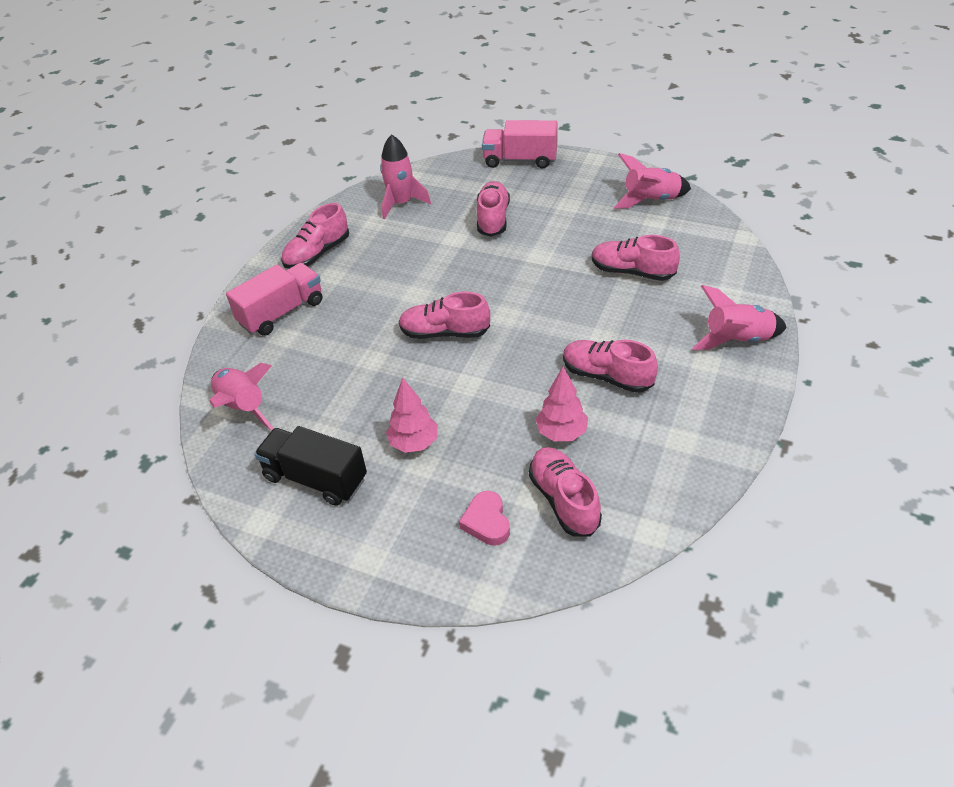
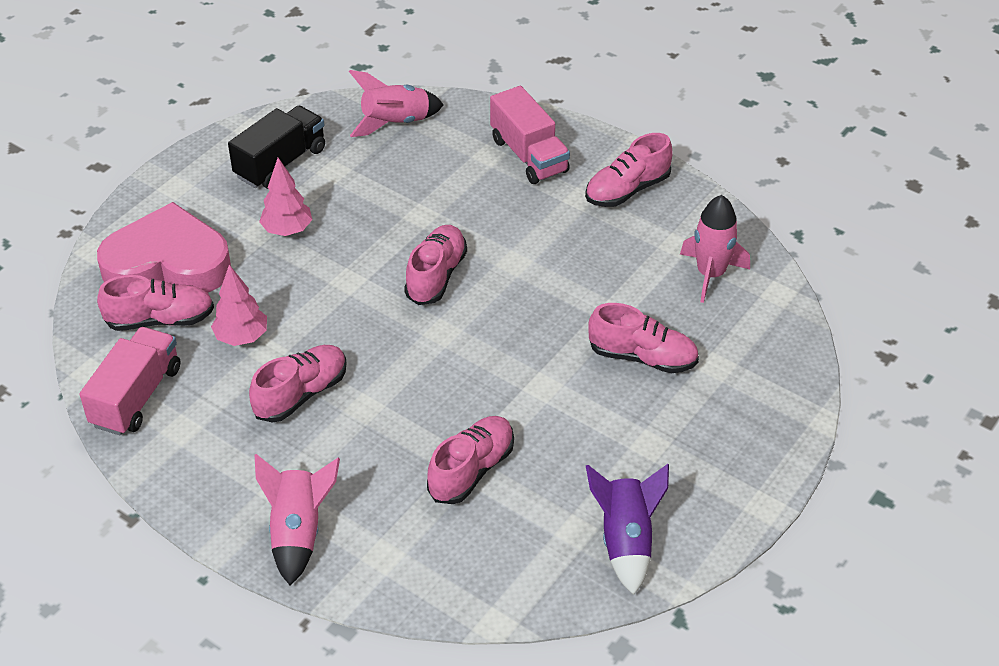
camera: 100 degrees right, 0 degrees up
pink shoe [281,203,349,269] -> pink shoe turned 90 degrees counterclockwise [585,133,673,207]
pink heart [459,491,510,546] -> pink heart [97,202,231,293], size x2.33
pink truck [482,120,558,169] -> pink truck moved to [79,327,180,436]
pink rocket [614,153,691,209] -> purple rocket [586,464,669,595]

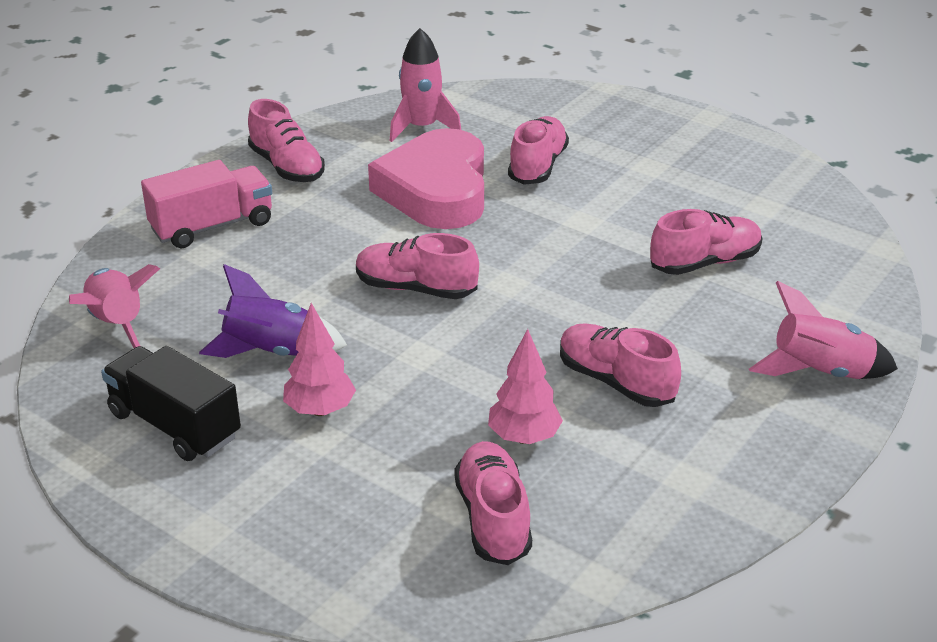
camera: 90 degrees left, 10 degrees down
pink truck [79,327,180,436] -> none
pink heart [97,202,231,293] -> pink heart moved to [368,128,484,229]
pink shoe [427,416,514,504] -> pink shoe turned 120 degrees clockwise [650,209,763,275]
purple rocket [586,464,669,595] -> purple rocket moved to [199,264,347,358]

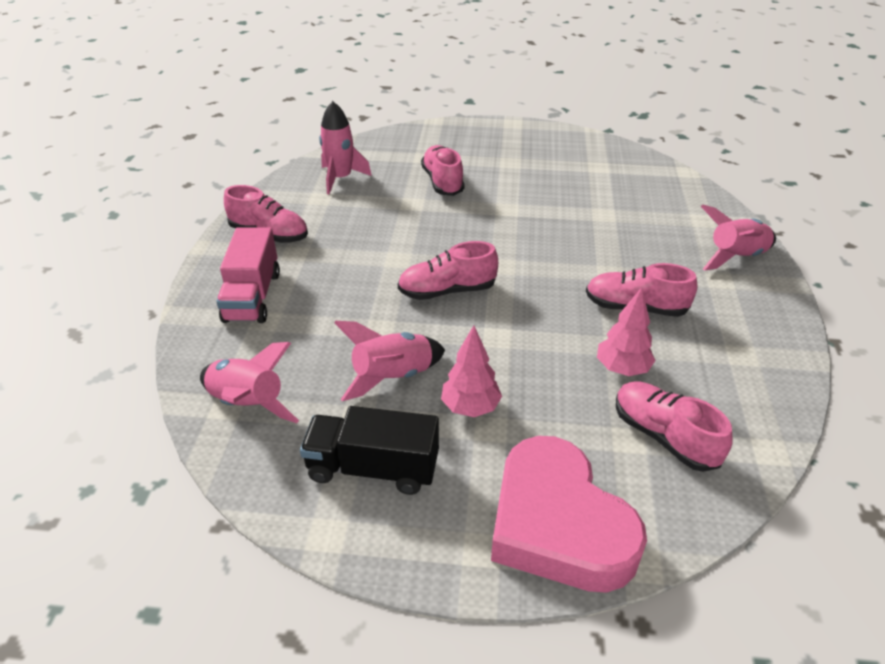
camera: 30 degrees left, 5 degrees up
pink truck [141,160,272,248] -> pink truck turned 150 degrees clockwise [216,227,280,323]
purple rocket [199,264,347,358] -> pink rocket [334,321,445,401]
pink heart [368,128,484,229] -> pink heart moved to [491,436,647,593]
pink shoe [650,209,763,275] -> none

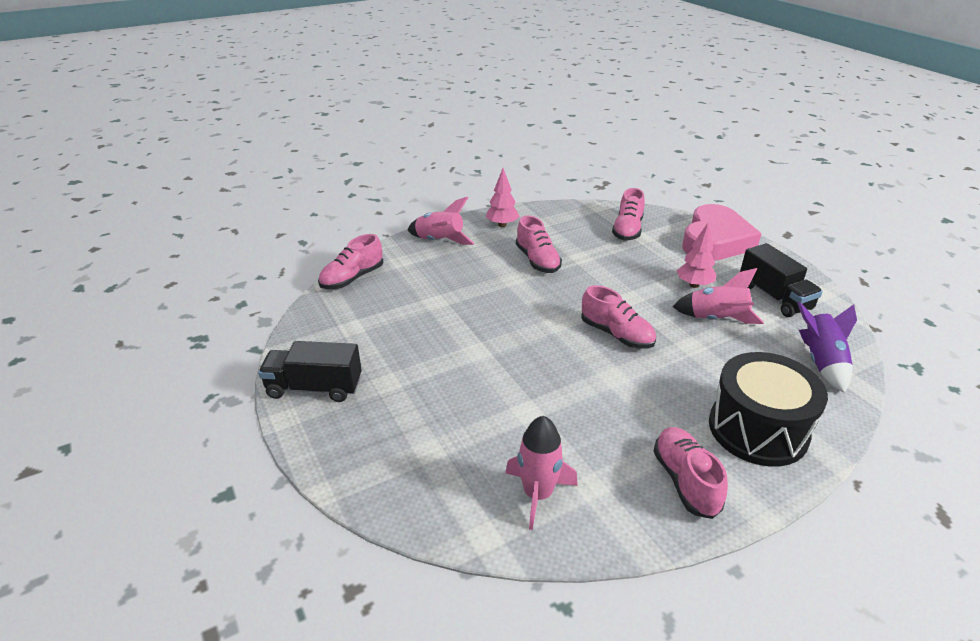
camera: 125 degrees left, 5 degrees down
pink rocket [200,342,299,423] -> purple rocket [797,302,857,393]
pink truck [216,227,280,323] -> black drum [709,352,828,467]
pink shoe [421,145,464,196] -> pink shoe moved to [318,234,384,289]
pink tree [597,287,656,376] -> pink tree moved to [485,168,520,227]
none -> black truck [258,341,362,402]

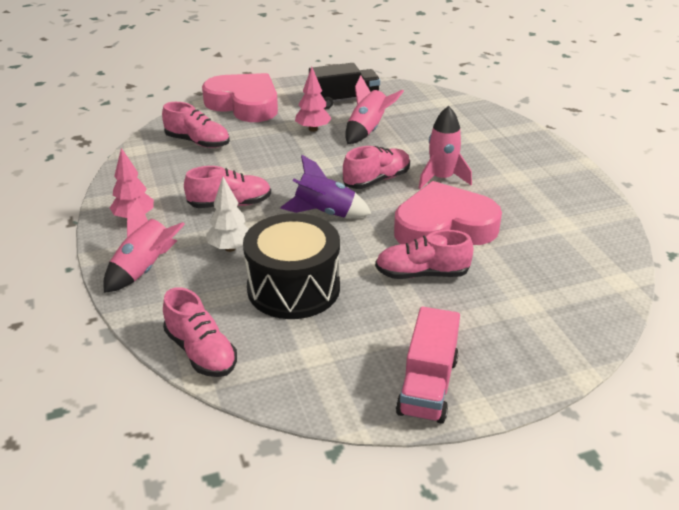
camera: 80 degrees left, 0 degrees up
black truck [258,341,362,402] -> pink truck [396,306,460,424]
pink rocket [505,416,578,530] -> pink rocket moved to [419,106,472,189]
pink shoe [654,427,728,519] -> pink shoe moved to [375,230,473,279]
black drum [709,352,828,467] -> black drum moved to [243,213,340,319]
purple rocket [797,302,857,393] -> purple rocket moved to [280,155,372,218]
none -> white tree [206,177,249,252]
none -> pink heart [394,181,502,245]

